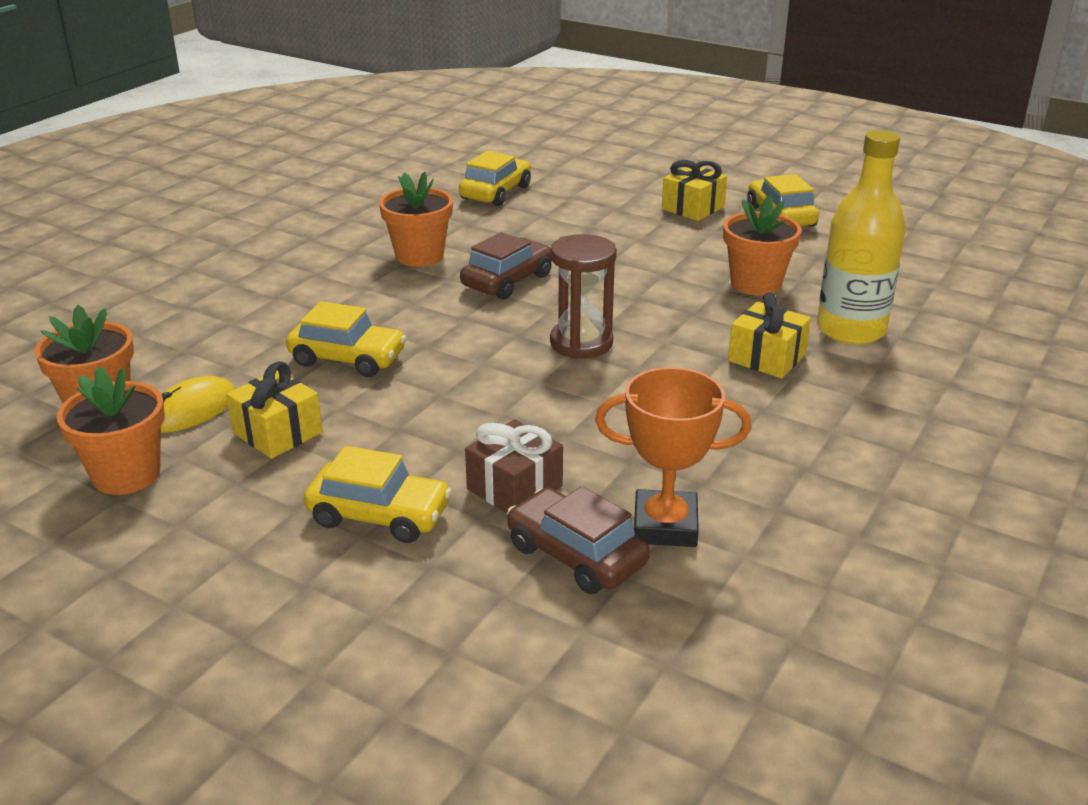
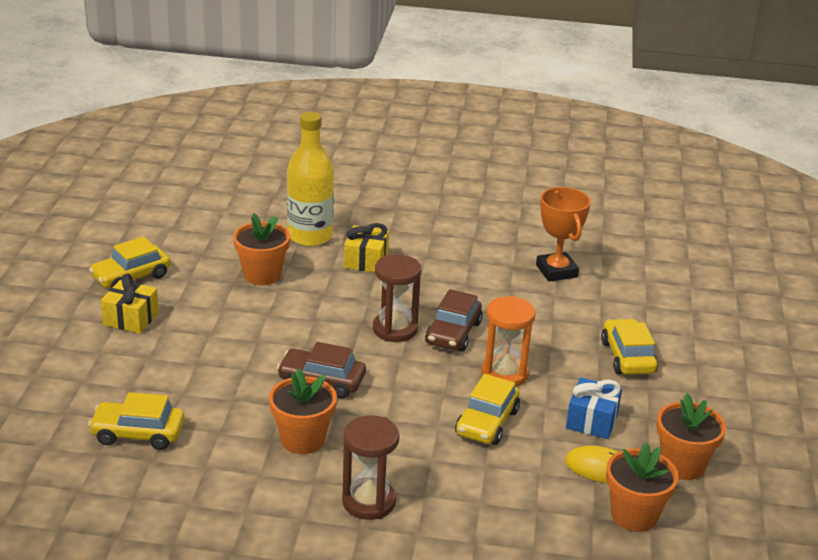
camera: 115 degrees left, 0 degrees up
yellow gift [226,361,323,459] -> blue gift [566,377,622,439]
yellow car [286,301,407,377] -> yellow car turned 150 degrees counterclockwise [455,374,520,445]
brown gift [465,419,563,513] -> none
brown car [507,486,650,594] -> brown car moved to [425,289,483,351]
none -> brown hourglass [342,415,400,520]
none -> orange hourglass [481,296,536,387]

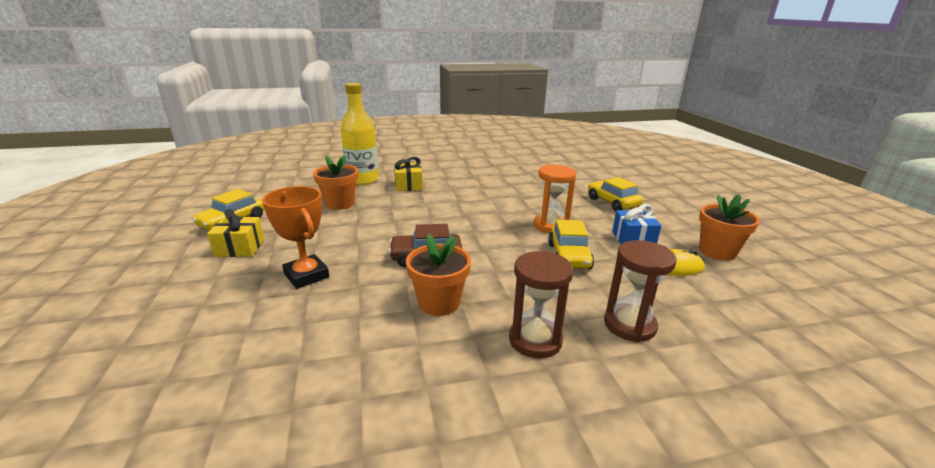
camera: 20 degrees left, 5 degrees down
yellow car [88,392,185,450] -> none
brown hourglass [373,254,421,342] -> brown hourglass moved to [604,240,677,343]
brown car [425,289,483,351] -> none
orange trophy [536,187,591,281] -> orange trophy moved to [262,186,329,289]
orange flower pot [606,443,679,532] -> none

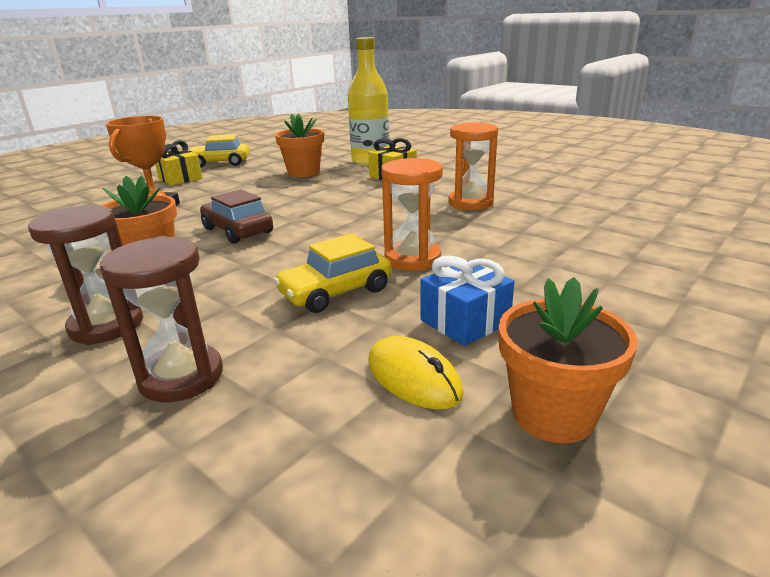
camera: 55 degrees right, 0 degrees up
yellow car [588,177,643,211] -> none
none -> orange hourglass [449,122,498,210]

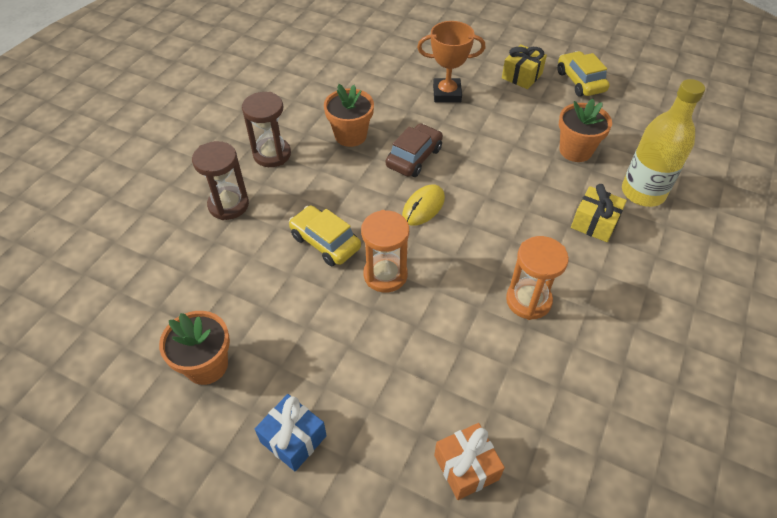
camera: 75 degrees right, 25 degrees up
yellow mouse [368,336,464,410] -> yellow mouse moved to [402,185,445,226]
blue gift [421,255,514,346] -> blue gift moved to [255,394,327,471]
none -> orange gift [434,423,505,500]

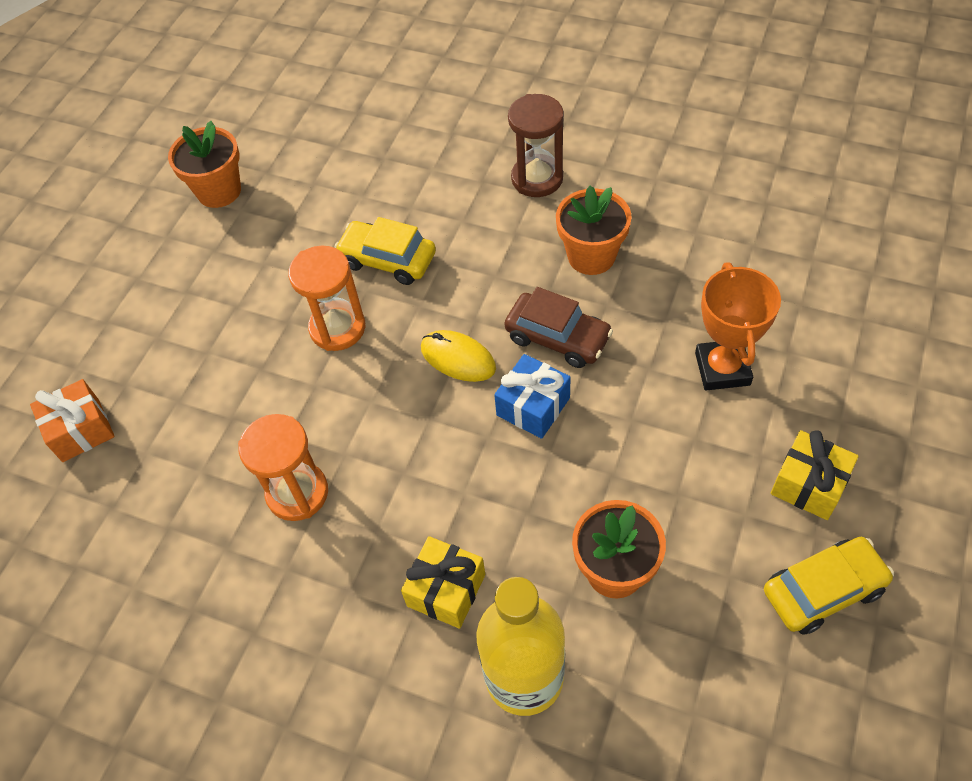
camera: 90 degrees right, 5 degrees up
brown hourglass [192,141,249,220] -> none
blue gift [255,394,327,471] -> blue gift moved to [494,354,571,439]
yellow car [289,205,361,266] -> yellow car turned 105 degrees counterclockwise [334,217,436,285]

